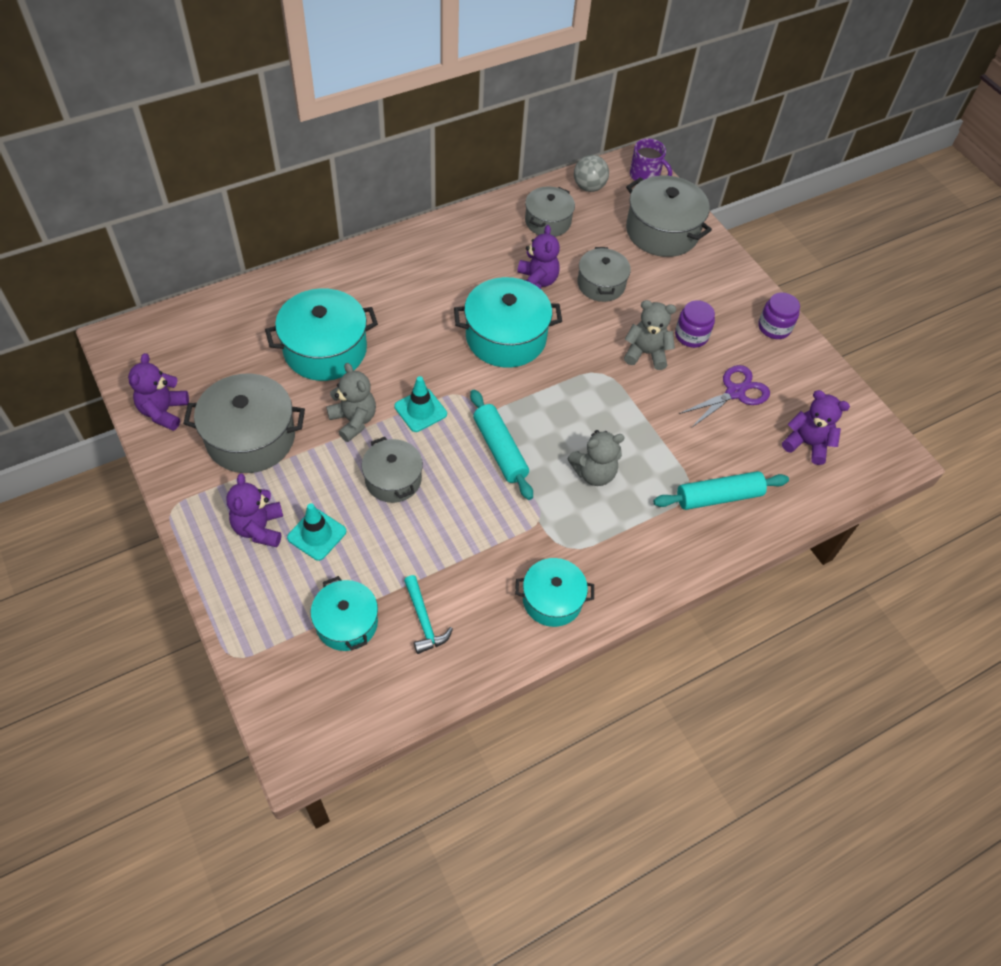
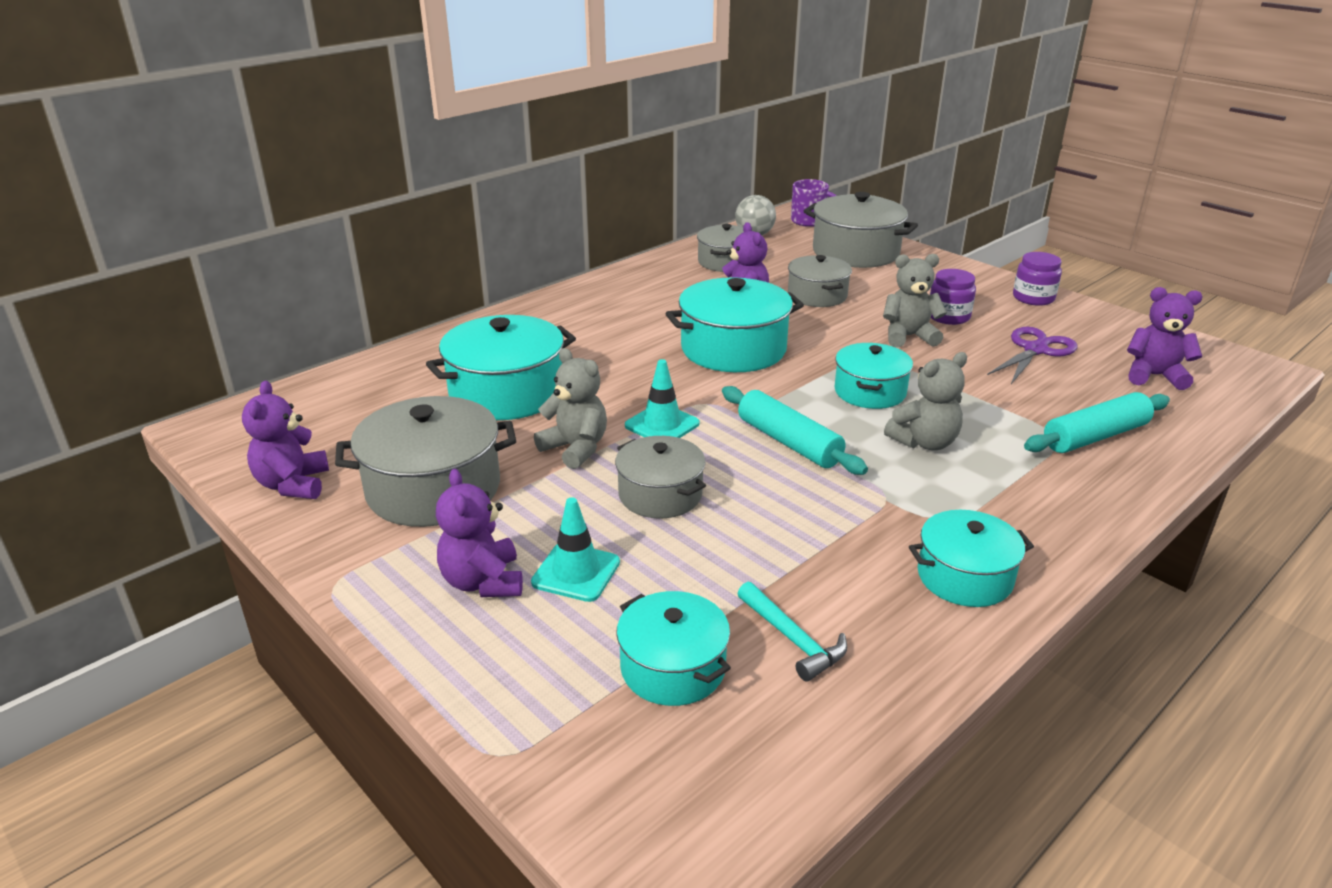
camera: 10 degrees left, 25 degrees down
none -> turquoise pot [835,343,913,409]

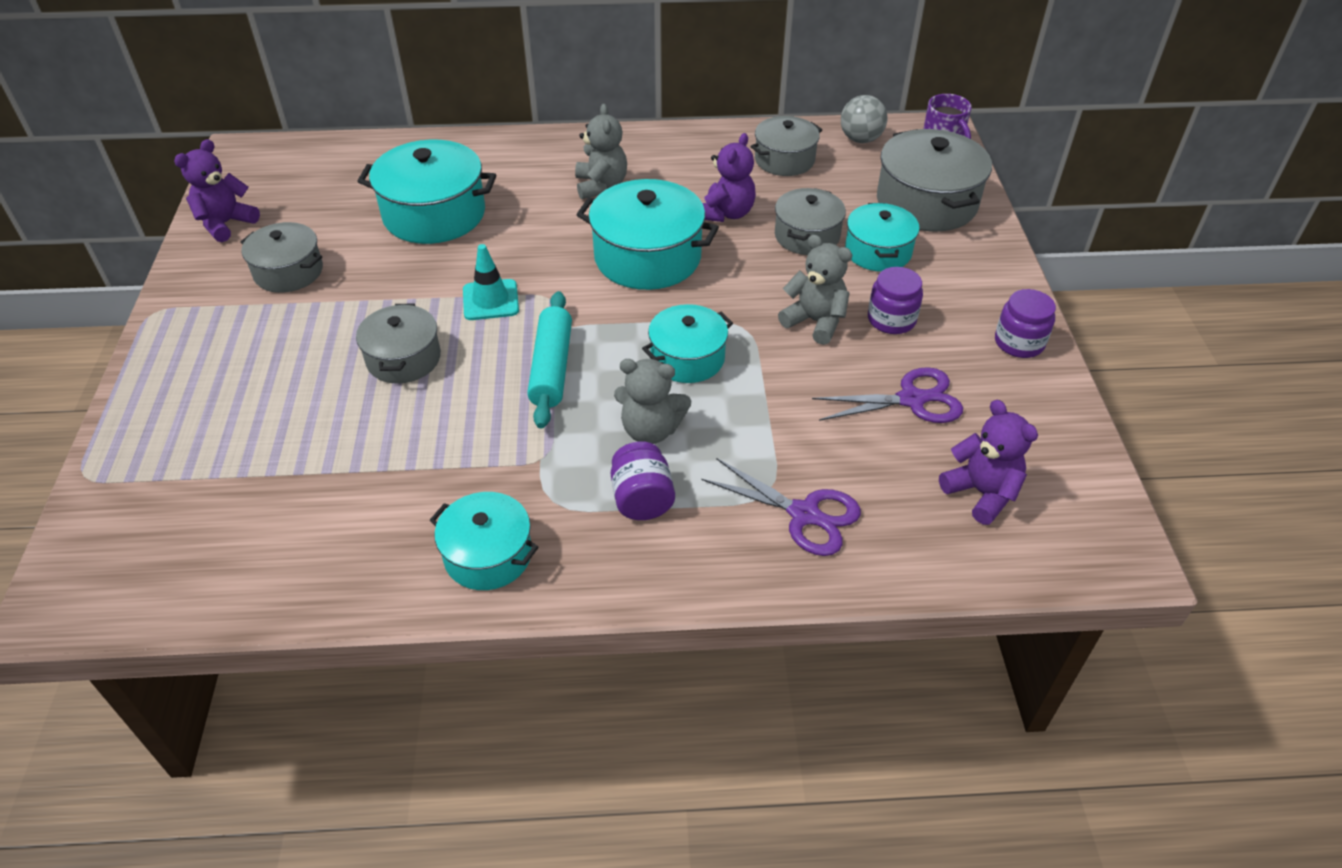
camera: 40 degrees right, 15 degrees up
grey pot [335,396,516,527] -> grey pot [240,222,323,293], size x0.63
purple teddy bear [436,469,523,597] -> none
turquoise traffic cone [531,497,620,602] -> none
grey teddy bear [534,348,607,469] -> grey teddy bear moved to [575,104,627,199]
turquoise pot [616,591,731,706] -> turquoise pot moved to [845,203,920,272]
turquoise hammer [737,582,847,682] -> none
turquoise rolling pin [1024,392,1170,453] -> purple scissors [702,458,861,556]
none -> purple jar [611,441,675,520]

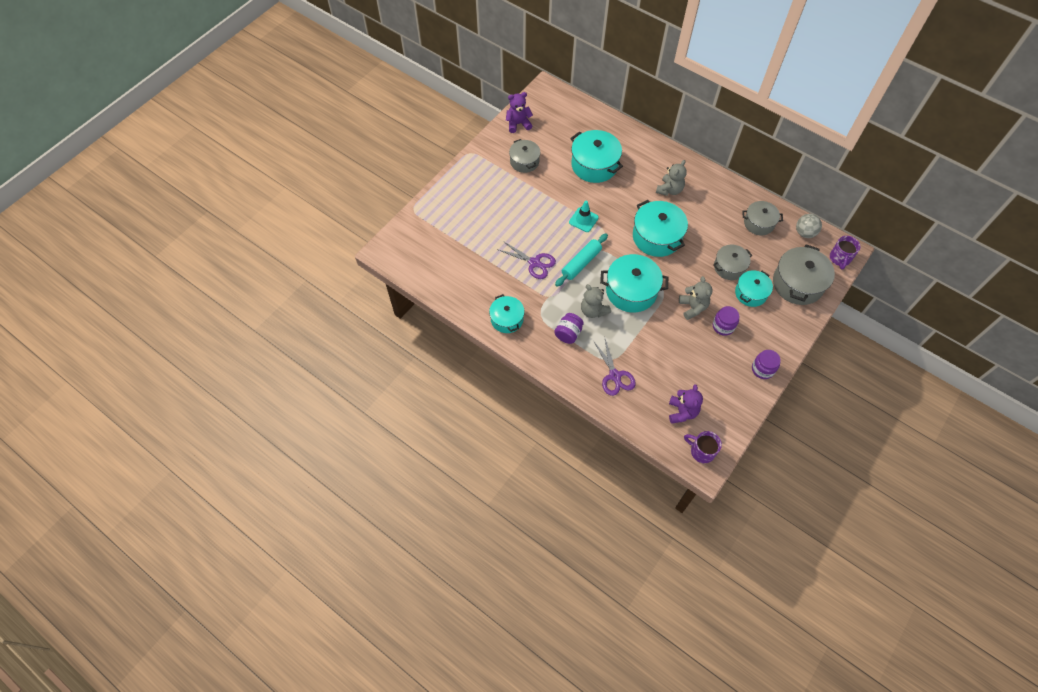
camera: 40 degrees right, 15 degrees up
grey pot [356,303,441,384] -> none
turquoise pot [642,304,733,383] -> turquoise pot [600,254,668,313], size x1.59
purple teddy bear [703,133,756,222] -> none
purple scissors [812,367,963,423] -> purple scissors moved to [497,241,556,279]
none -> purple mug [684,431,722,463]

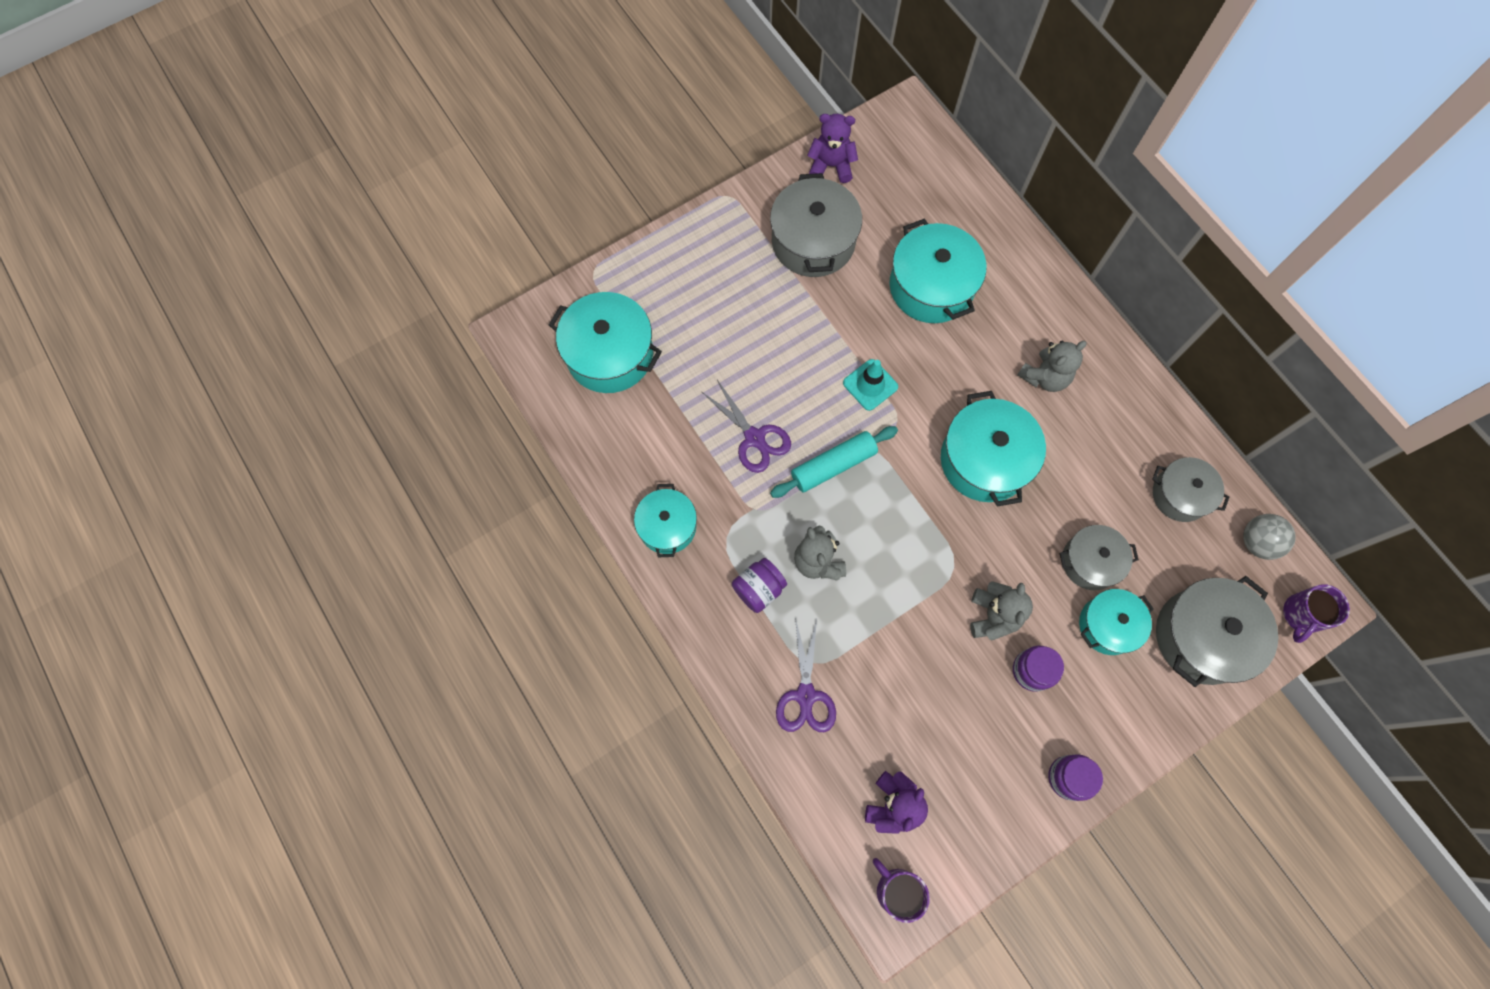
camera: 20 degrees right, 10 degrees up
grey pot [509,139,540,173] -> grey pot [770,173,862,277], size x1.59
turquoise pot [600,254,668,313] -> turquoise pot moved to [549,292,662,393]

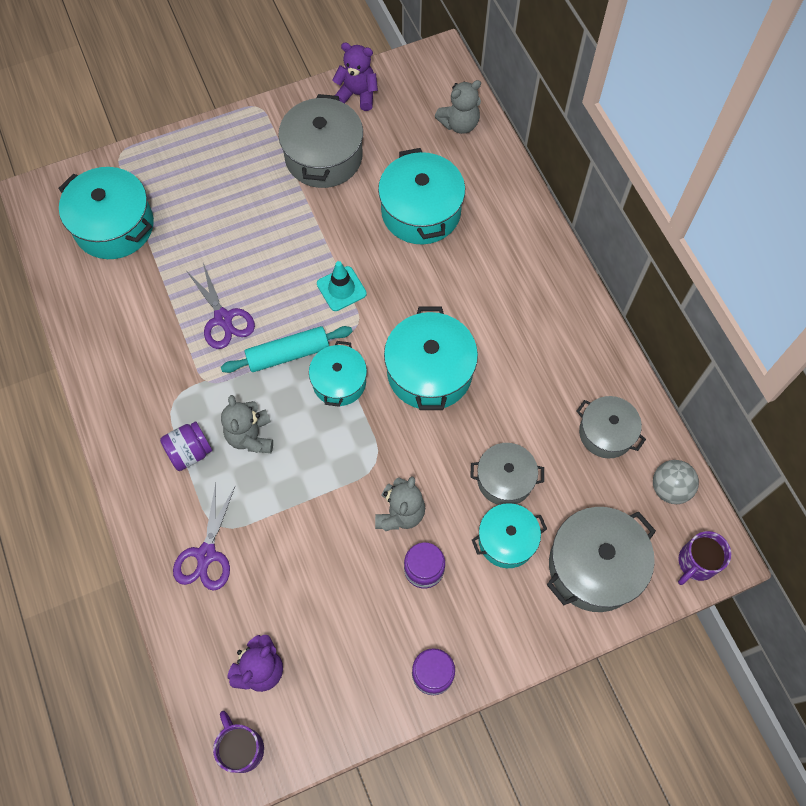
camera: 10 degrees right, 5 degrees down
turquoise pot [634,484,697,557] -> turquoise pot moved to [309,341,367,407]
grey teddy bear [1017,341,1087,392] -> grey teddy bear moved to [435,80,481,134]

